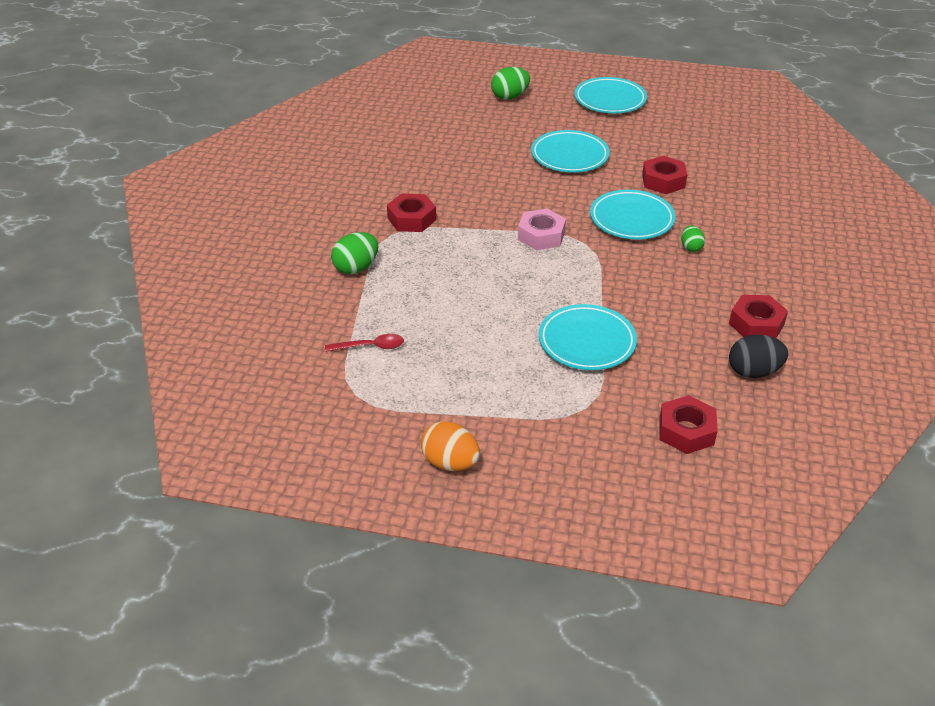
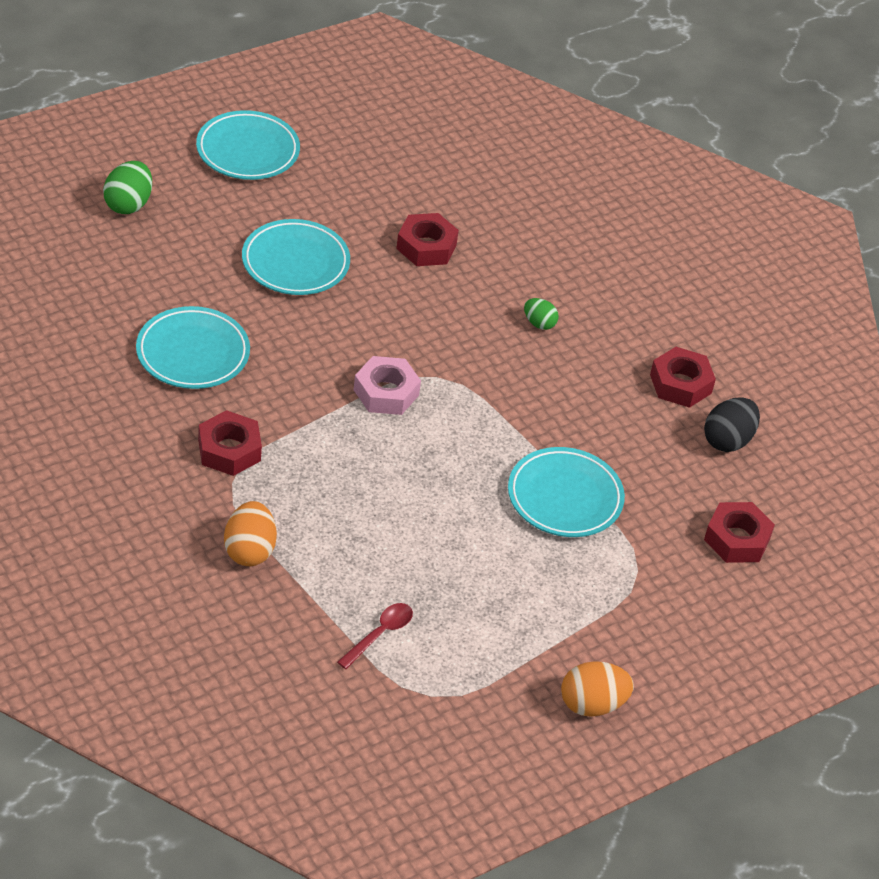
camera: 50 degrees left, 5 degrees up
green egg [331,232,378,274] -> orange egg [224,501,277,566]
turquoise plate [590,190,676,240] -> turquoise plate moved to [136,306,250,389]

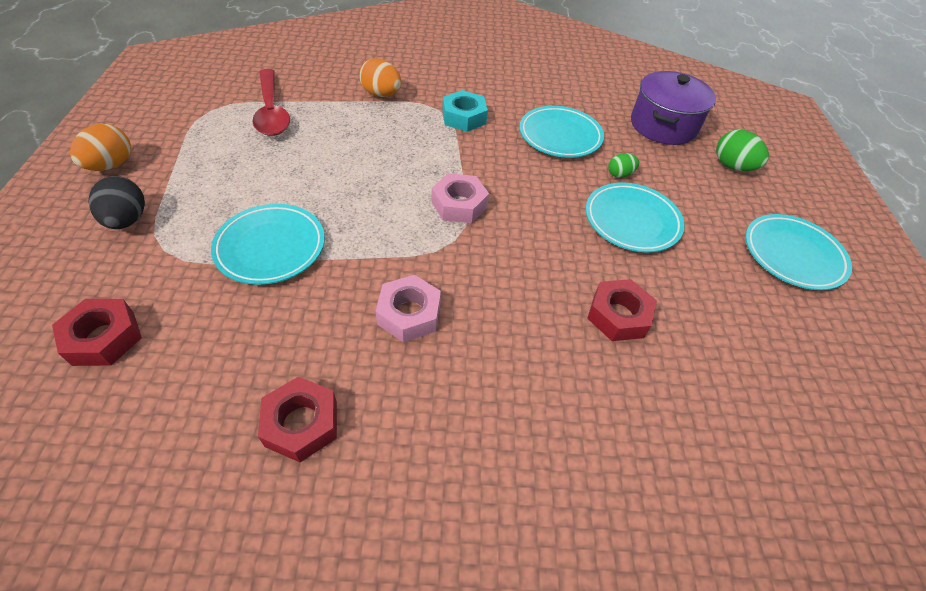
camera: 125 degrees right, 5 degrees up
red nut [198,410,262,476] -> turquoise nut [442,90,488,132]
red spoon [337,603,413,669] -> red spoon [252,69,290,136], size x1.83
green egg [524,298,559,330] -> green egg moved to [608,153,639,178]
black egg [704,397,760,452] -> black egg moved to [88,176,145,229]
none -> pink nut [375,275,441,343]
none -> purple pot [631,71,716,145]

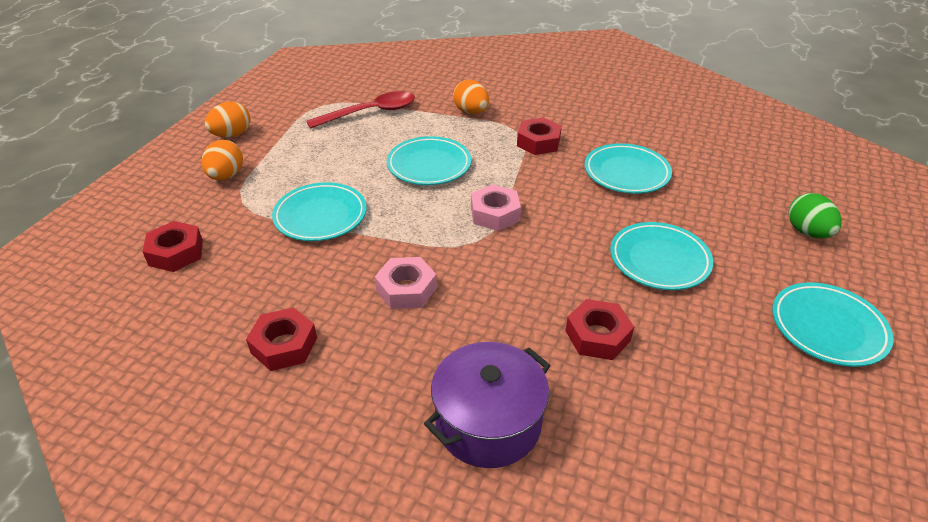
camera: 25 degrees right, 10 degrees down
black egg [88,176,145,229] -> orange egg [202,140,243,180]
red spoon [252,69,290,136] -> red spoon turned 120 degrees counterclockwise [306,91,415,129]
turquoise nut [442,90,488,132] -> red nut [517,117,562,155]
green egg [608,153,639,178] -> none
purple pot [631,71,716,145] -> purple pot moved to [424,342,551,468]
none -> turquoise plate [387,136,471,185]

